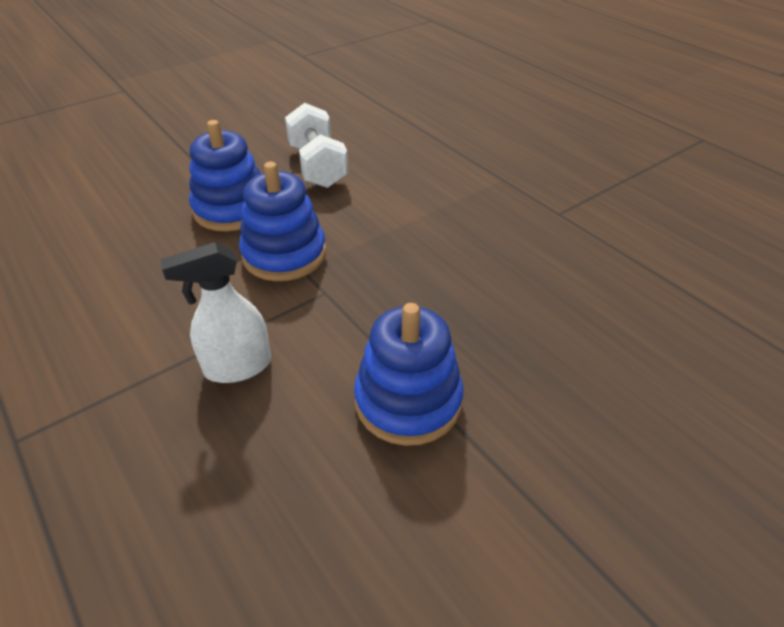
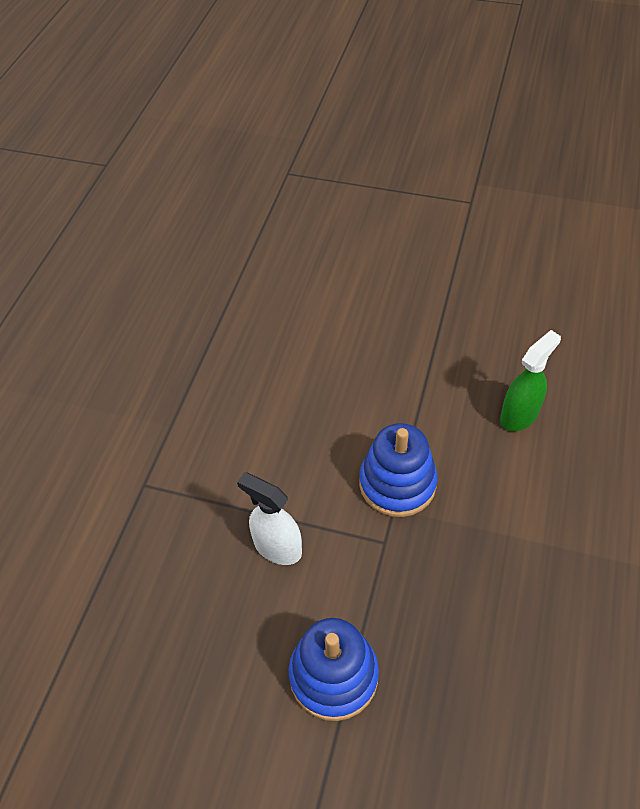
camera: 55 degrees right, 10 degrees up
blue stacking toy [189,120,261,231] -> none
white dumbbell [285,103,348,188] -> green spray bottle [500,330,561,431]

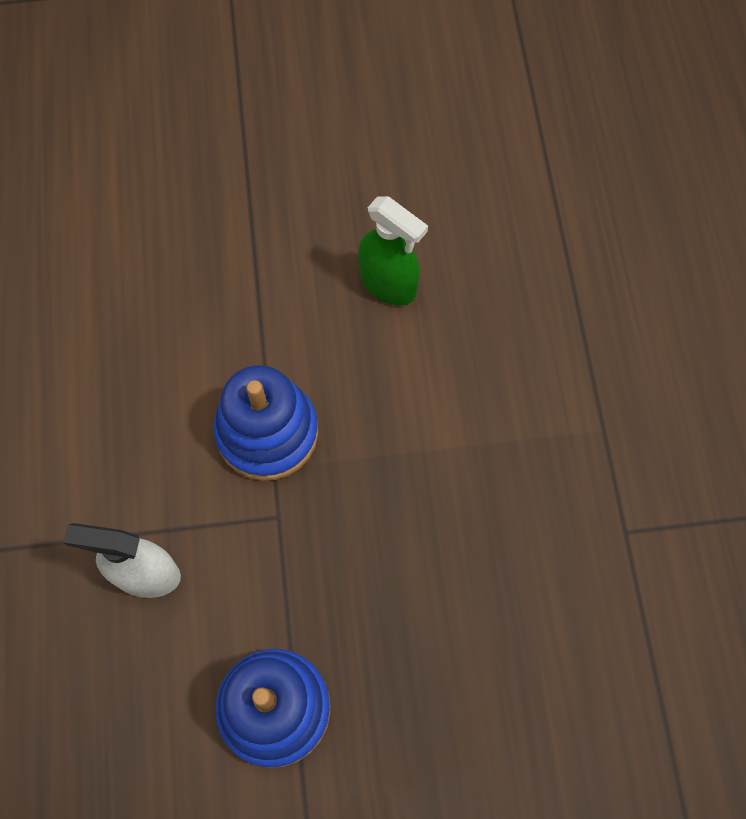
camera: 25 degrees left, 15 degrees up
green spray bottle [500,330,561,431] -> green spray bottle turned 105 degrees clockwise [358,196,428,305]

